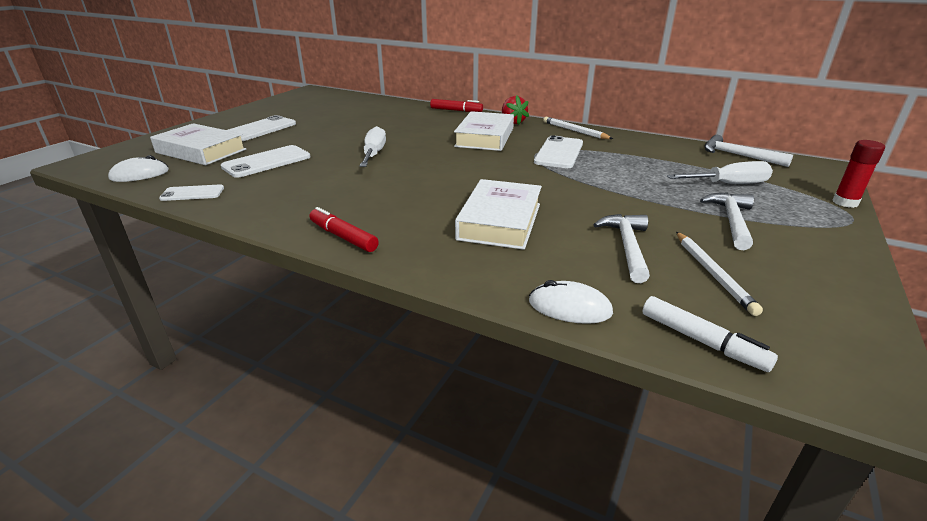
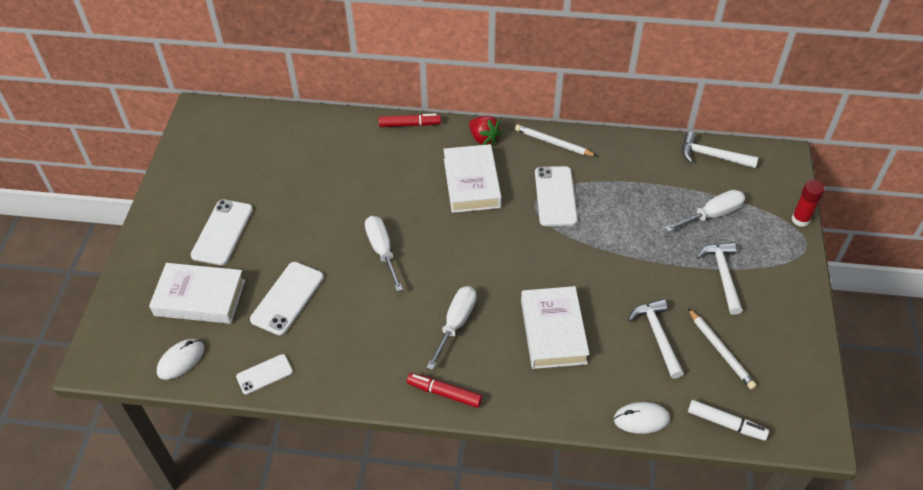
camera: 20 degrees left, 20 degrees up
none -> white screwdriver [427,286,476,370]

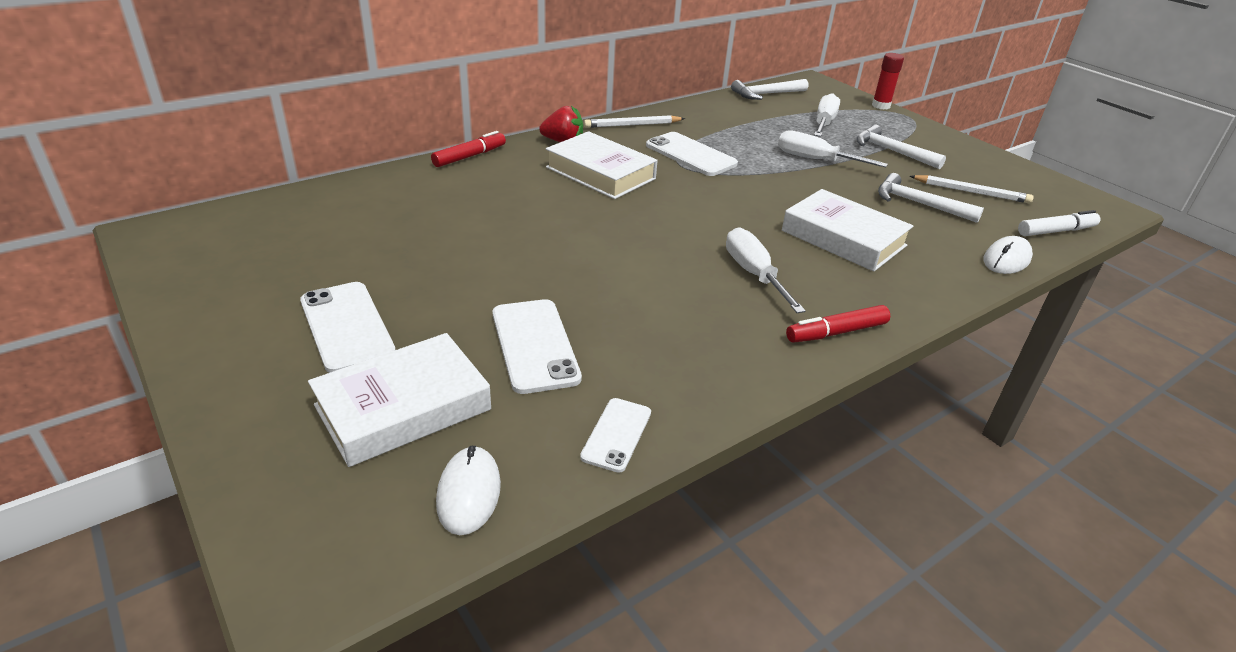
camera: 45 degrees left, 15 degrees down
white screwdriver [365,216,403,292] -> white screwdriver moved to [778,130,888,167]

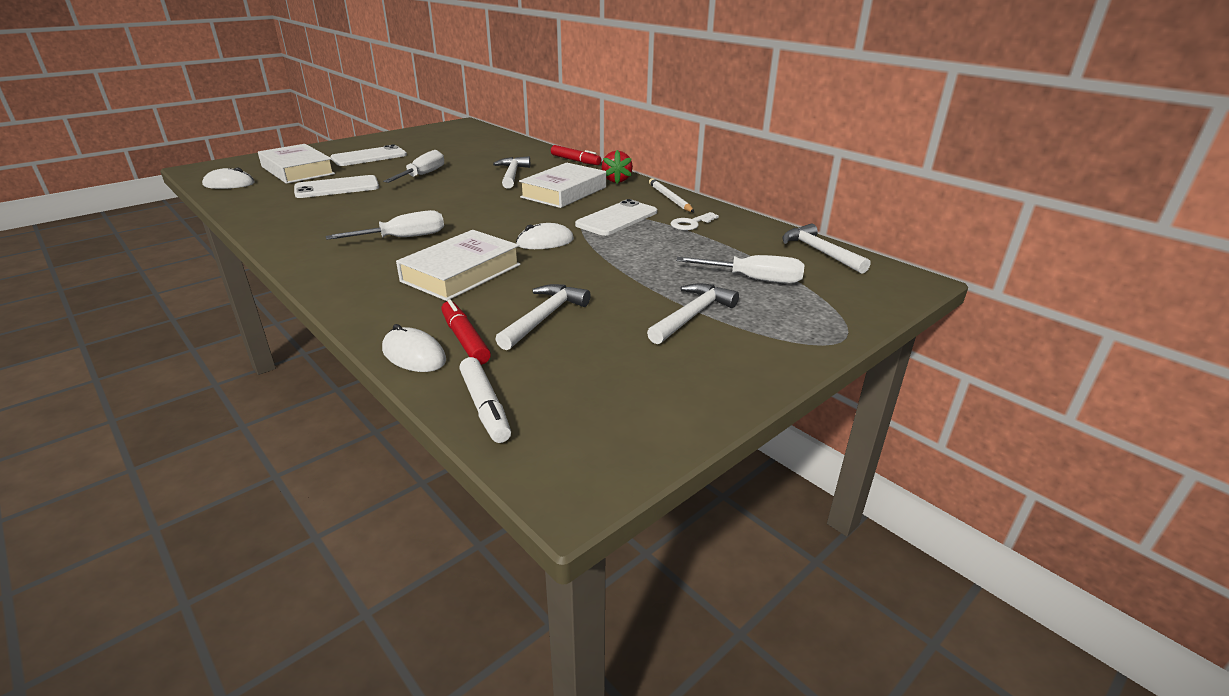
camera: 85 degrees right, 5 degrees down
white phone [580,398,651,473] -> none
white screwdriver [778,130,888,167] -> white screwdriver moved to [383,150,444,183]
red marker [786,305,890,343] -> red marker moved to [441,299,491,365]
red glue stick [872,53,904,109] -> none
white pencil [910,175,1034,203] -> none
none -> white hammer [493,156,530,189]
none -> white mouse [516,223,574,249]
none -> white key [671,212,719,230]

